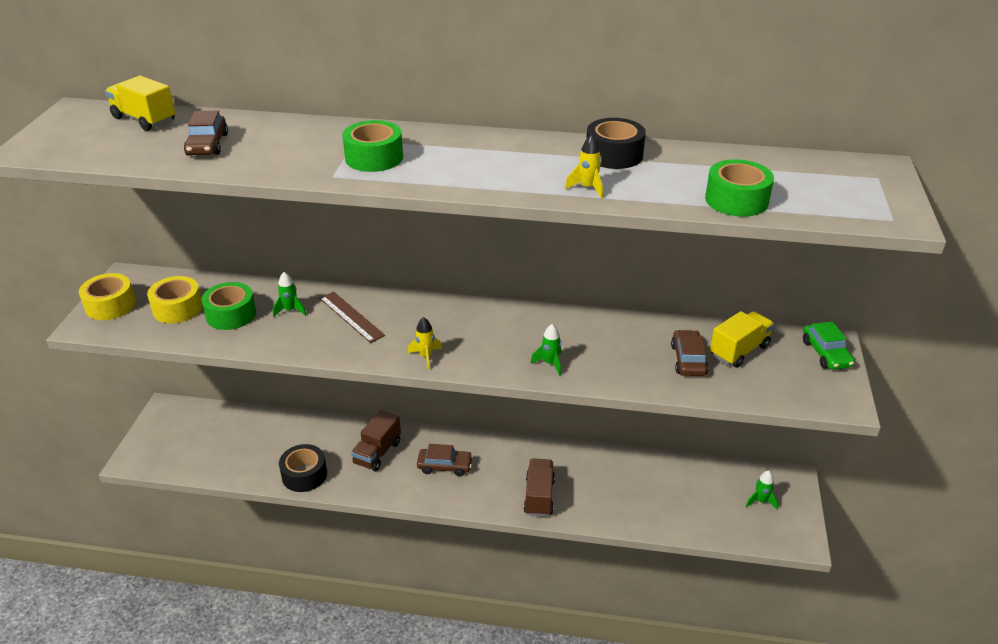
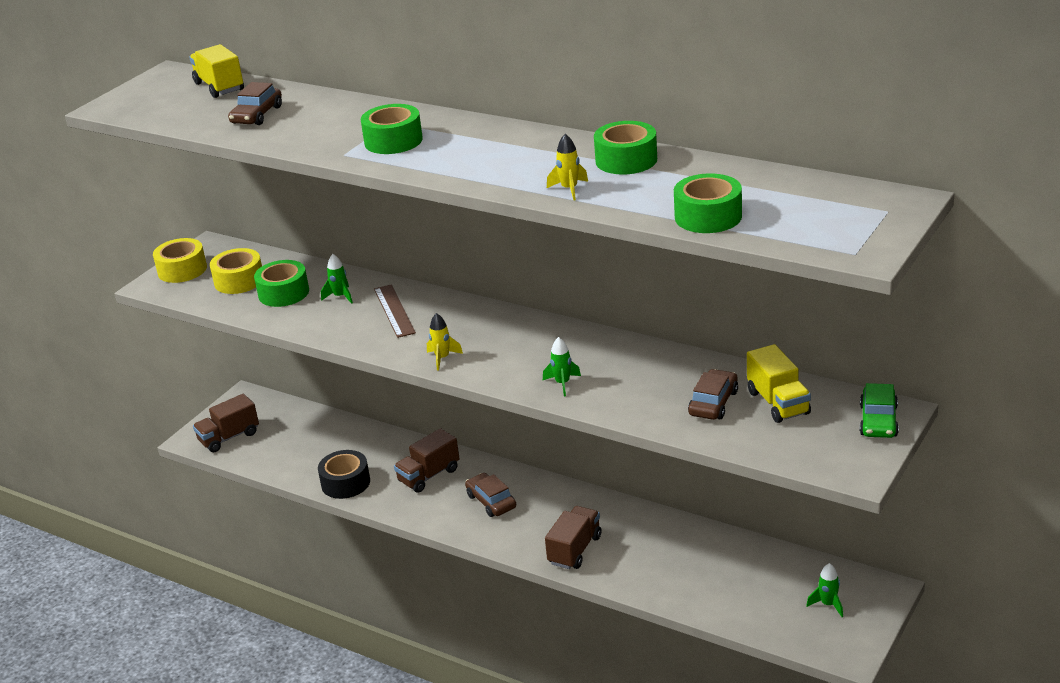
camera: 25 degrees right, 5 degrees down
brown car [417,444,473,476] -> brown car turned 150 degrees counterclockwise [465,473,516,517]
black tape [586,118,646,169] -> green tape [594,121,657,175]
yellow truck [710,311,774,368] -> yellow truck turned 90 degrees clockwise [747,344,811,423]
none -> brown truck [193,394,259,452]

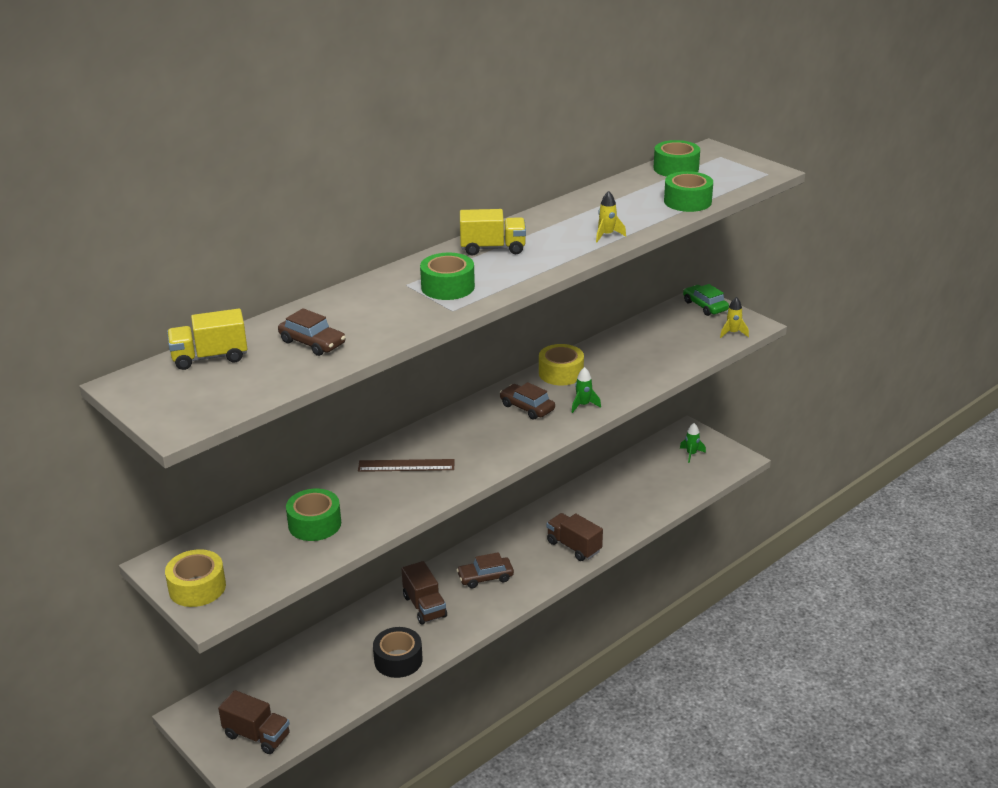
camera: 75 degrees left, 0 degrees up
brown truck [193,394,259,452] -> brown truck turned 45 degrees counterclockwise [218,690,290,754]
yellow tape [210,248,262,294] -> yellow tape moved to [539,344,584,386]
green rocket [321,254,353,304] -> none
yellow rocket [427,313,463,371] -> yellow rocket moved to [720,297,749,338]
green tape [594,121,657,175] -> green tape moved to [654,140,700,177]
brown car [688,369,738,420] -> brown car moved to [500,382,555,420]
yellow truck [747,344,811,423] -> yellow truck moved to [460,209,526,256]
green car [860,383,899,438] -> green car turned 150 degrees counterclockwise [683,284,729,316]

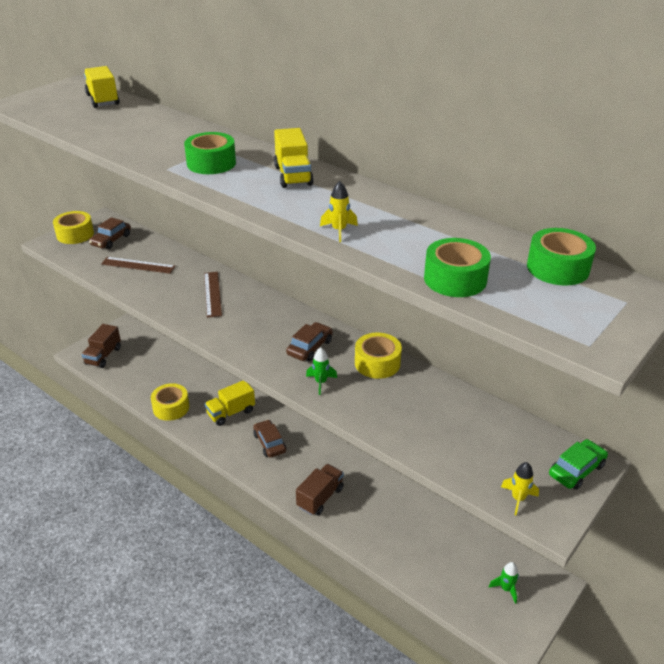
camera: 80 degrees right, 5 degrees up
brown car [278,308,346,356] -> brown car moved to [89,217,131,249]
green tape [286,489,341,541] -> brown ruler [101,257,176,274]
black tape [373,627,423,678] -> yellow tape [151,383,189,421]
brown truck [401,561,447,625] -> yellow truck [205,381,255,426]

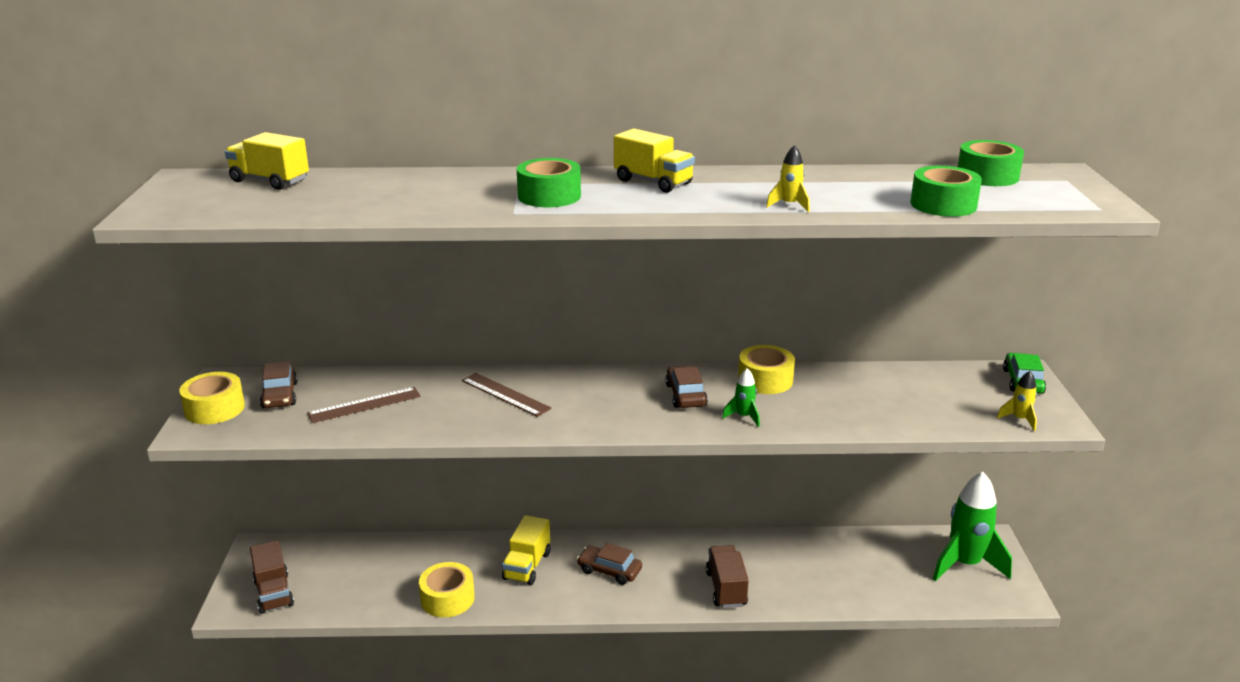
camera: 40 degrees left, 10 degrees down
green rocket [489,562,519,604] -> green rocket [933,472,1012,581], size x2.27

